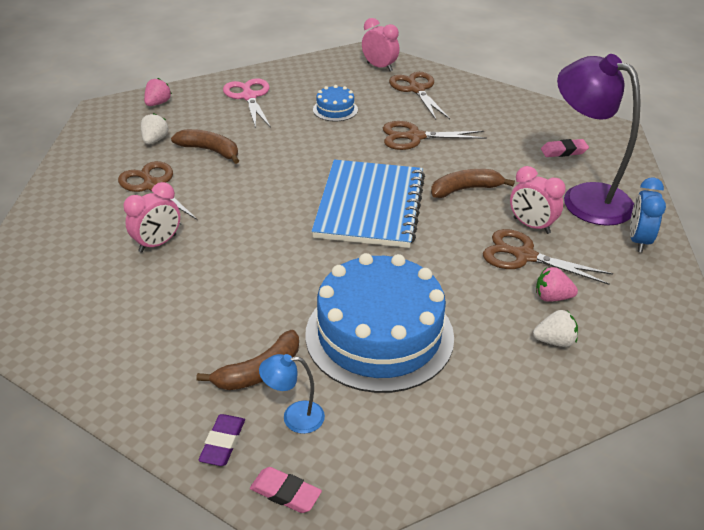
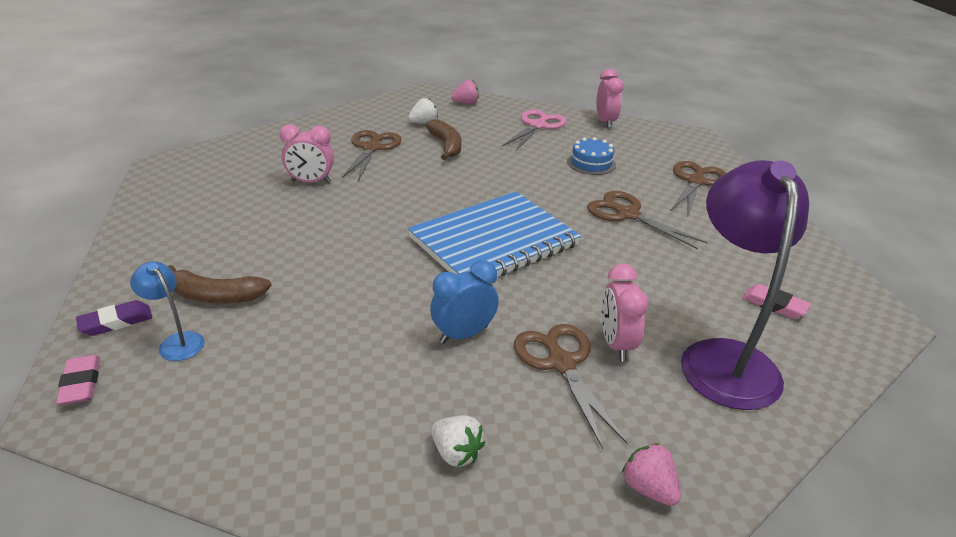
camera: 45 degrees right, 5 degrees down
blue cake [305,253,454,393] -> none
pink clock [362,18,399,72] -> pink clock moved to [596,69,624,128]
brown banana [431,169,515,198] -> none
pink strawberry [536,267,578,302] -> pink strawberry moved to [622,443,681,506]
blue clock [630,177,666,252] -> blue clock moved to [430,260,499,344]

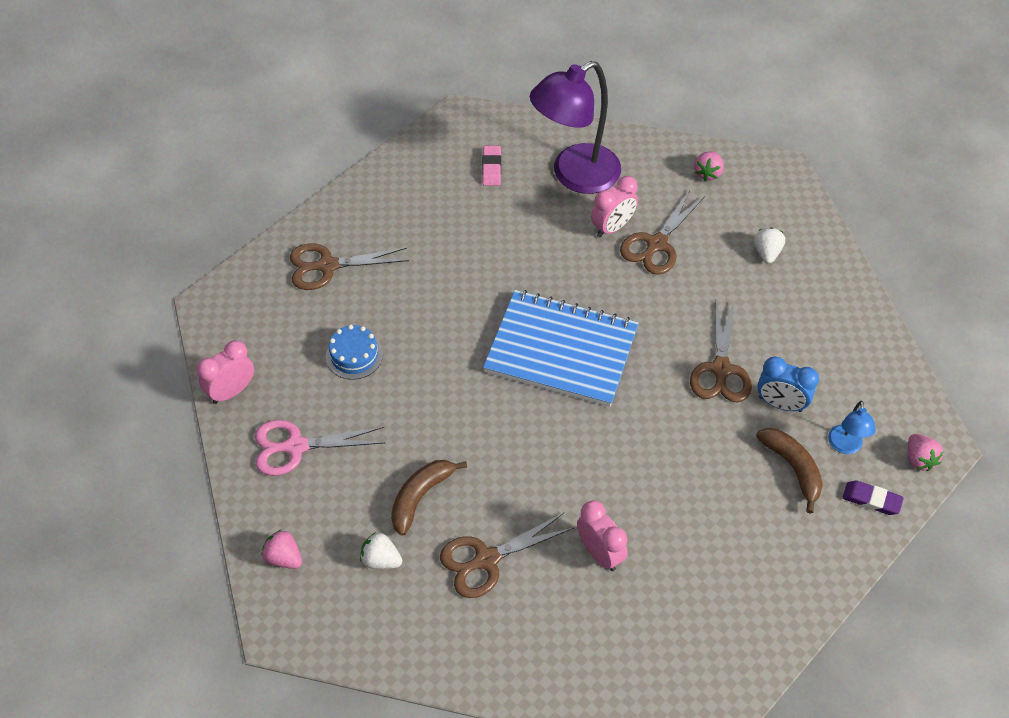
camera: 125 degrees left, 20 degrees up
pink eraser [56,355,100,405] -> pink strawberry [908,434,944,471]
blue clock [430,260,499,344] -> blue clock moved to [757,356,819,412]
brown scissors [587,191,707,249] -> brown scissors moved to [690,302,752,403]

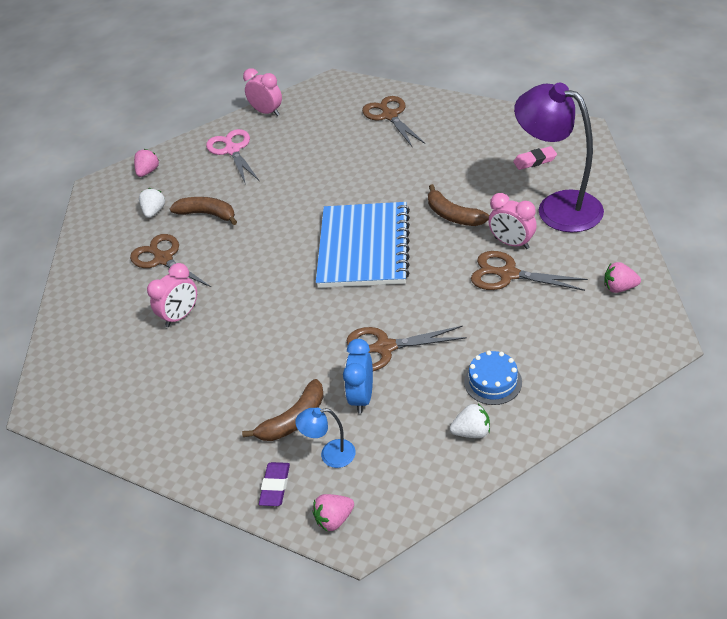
camera: 80 degrees right, 10 degrees down
blue cake [326,325,383,380] -> blue cake moved to [464,351,522,405]
white strawberry [754,227,785,264] -> white strawberry moved to [450,404,490,438]
none -> brown banana [428,184,490,226]

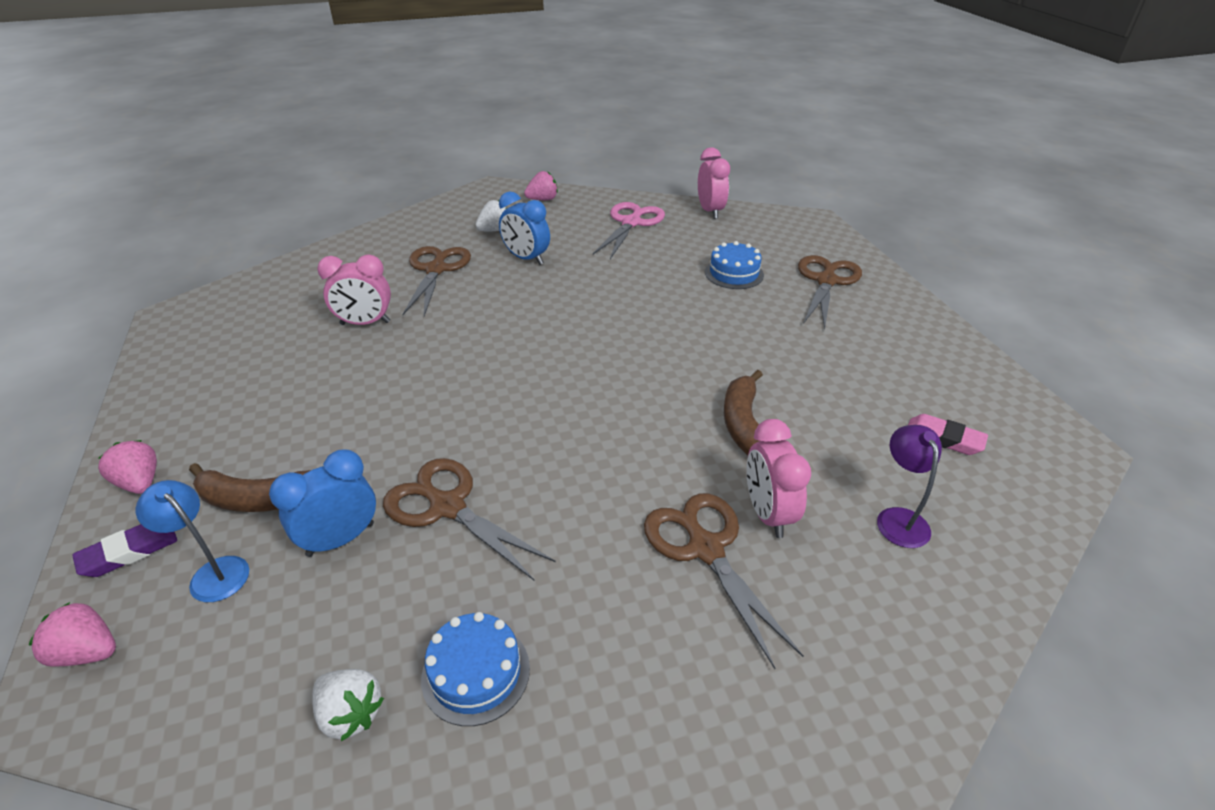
camera: 40 degrees right, 5 degrees down
brown banana [170,197,237,225] -> blue clock [499,191,550,265]
blue notebook [316,202,410,288] -> none
purple lamp [514,83,604,232] -> purple lamp [877,425,942,548], size x0.44
pink strawberry [604,262,641,293] -> pink strawberry moved to [98,440,157,494]
none -> blue cake [705,241,764,289]

